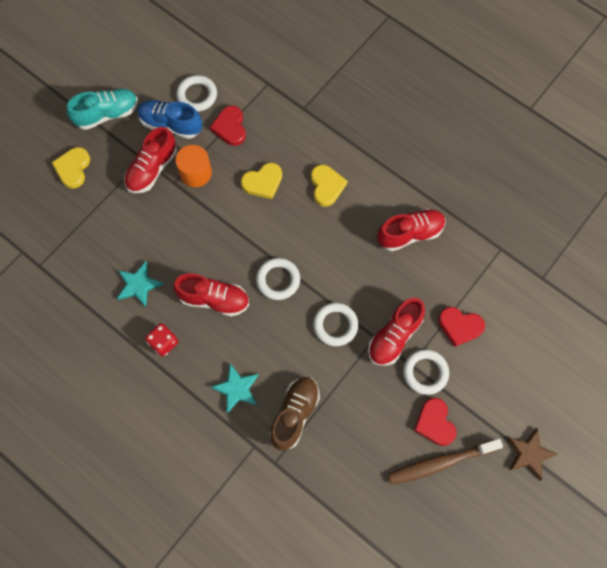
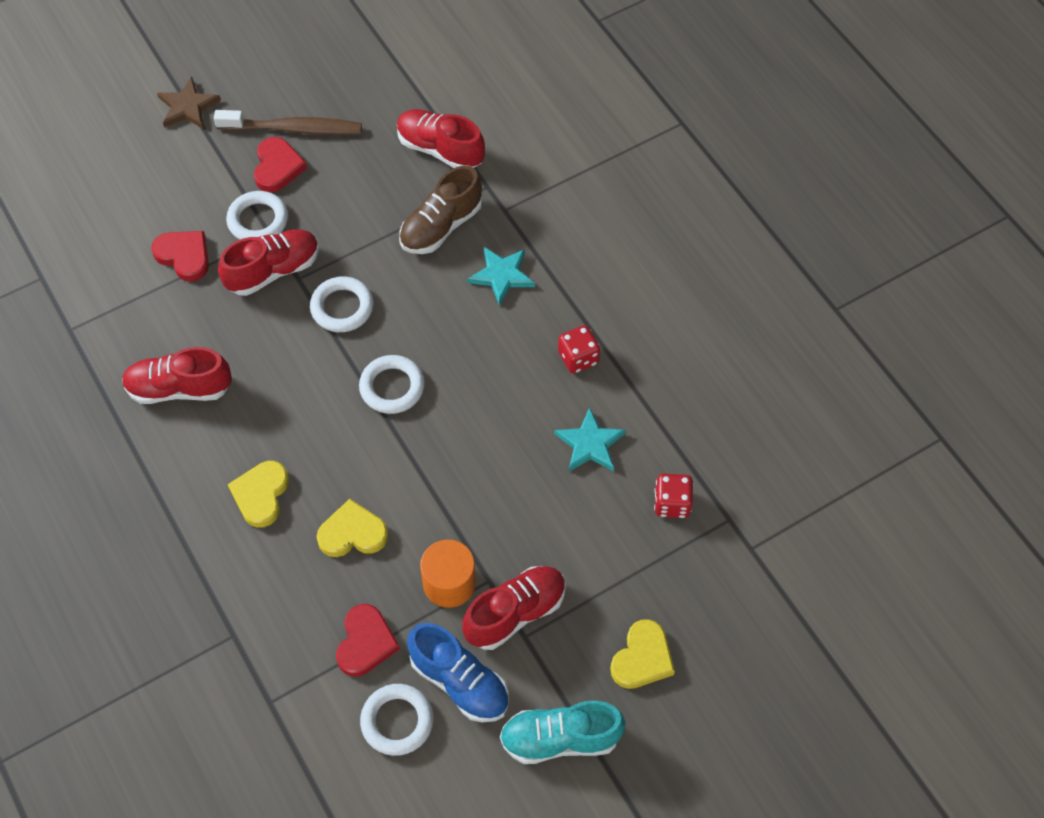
camera: 160 degrees left, 10 degrees down
red shoe [173,273,249,317] -> red shoe moved to [397,109,485,168]
none -> red dice [654,474,694,518]

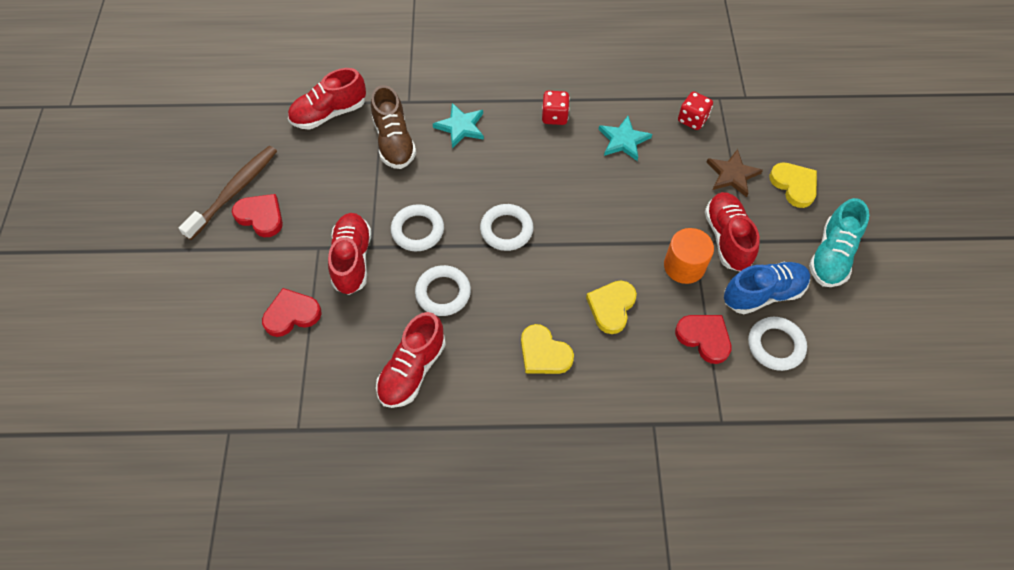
camera: 60 degrees left, 0 degrees up
brown star [157,77,221,129] -> brown star moved to [706,149,763,197]
white ring [226,191,288,240] -> white ring moved to [415,265,471,316]

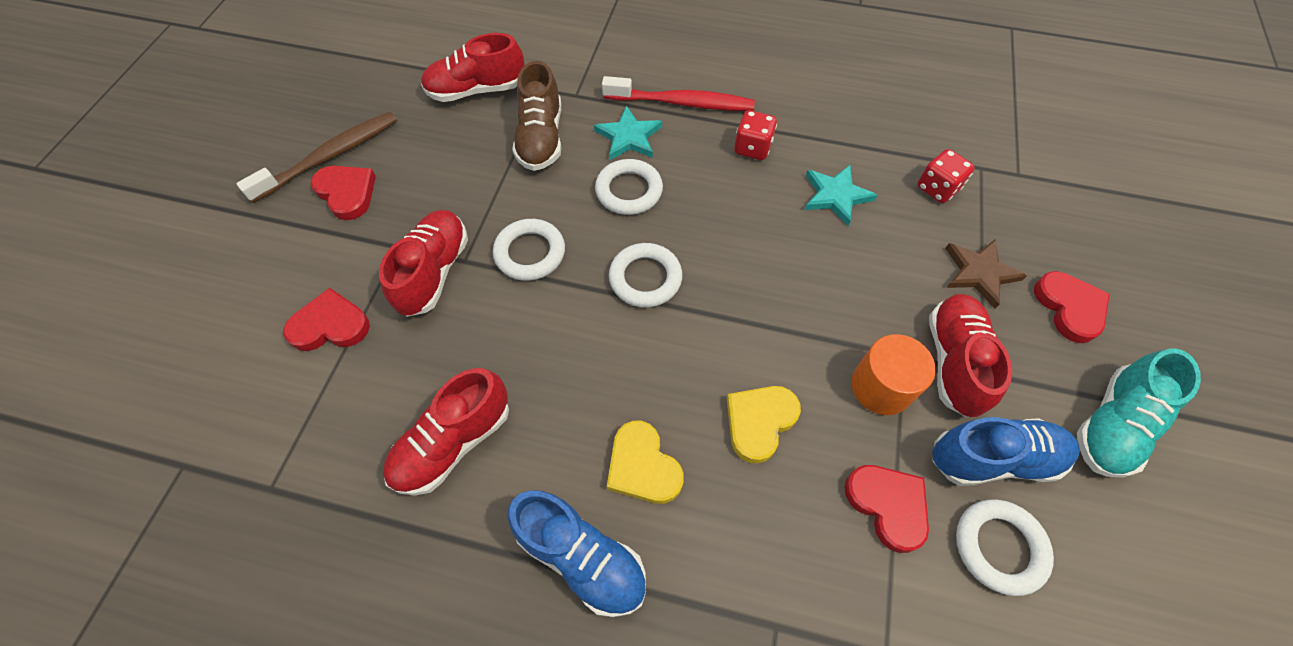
camera: 15 degrees right, 0 degrees up
white ring [415,265,471,316] -> white ring moved to [595,159,663,215]
yellow heart [769,163,817,208] -> red heart [1034,271,1110,343]
none -> blue shoe [508,490,646,617]
none -> red toothbrush [602,76,755,111]

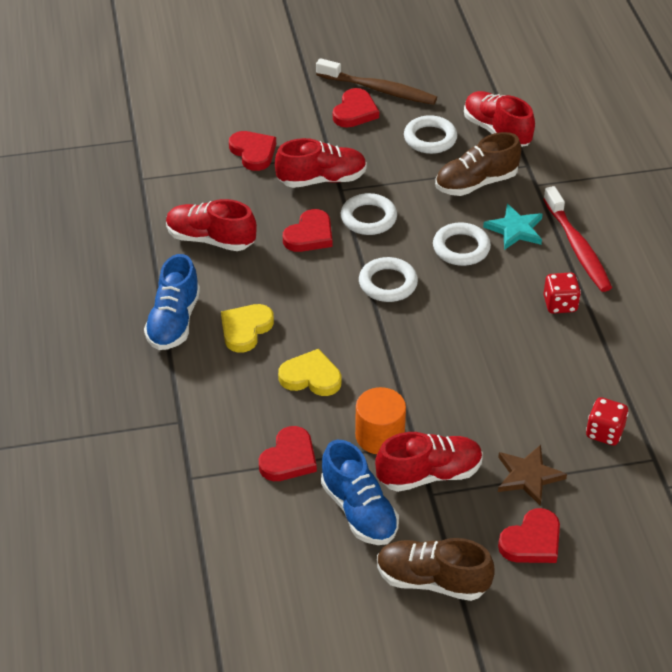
camera: 65 degrees right, 15 degrees down
turquoise star [805,165,878,226] -> none
white ring [956,499,1054,596] -> white ring moved to [404,115,457,154]
turquoise shoe [1077,349,1201,478] -> brown shoe [377,538,495,601]
none -> red heart [283,209,332,252]

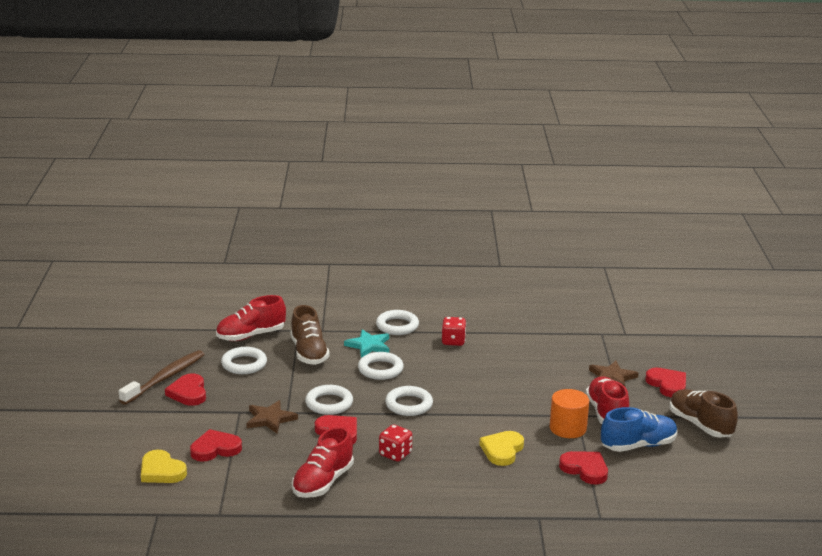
camera: 80 degrees left, 20 degrees down
blue shoe [144,254,200,350] -> none
yellow heart [221,304,274,353] -> yellow heart moved to [141,450,187,483]
red shoe [275,138,367,188] -> brown star [246,400,298,434]
red heart [333,88,379,128] -> red heart turned 135 degrees counterclockwise [165,374,206,406]
brown shoe [377,538,495,601] -> brown shoe turned 120 degrees clockwise [669,389,738,438]
red toothbrush [543,186,612,292] -> white ring [376,310,419,335]
red dice [586,397,629,446] -> red dice moved to [379,425,412,462]

